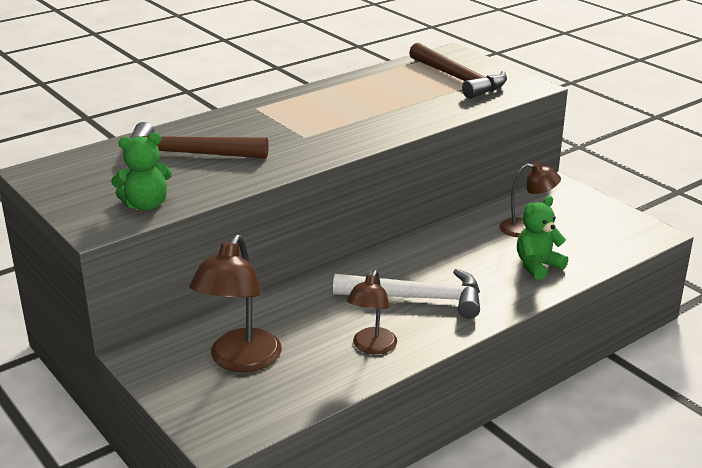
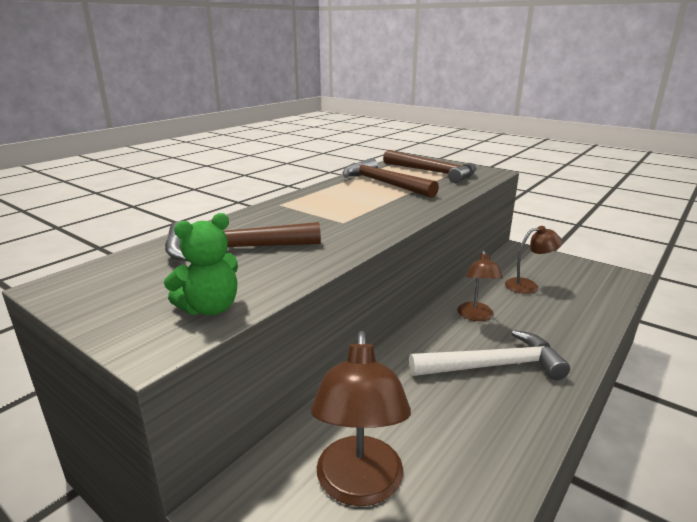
camera: 15 degrees left, 5 degrees down
brown lamp [346,270,397,354] -> brown lamp moved to [457,250,503,321]
green teddy bear [517,196,568,280] -> none
none -> brown hammer [342,158,439,198]

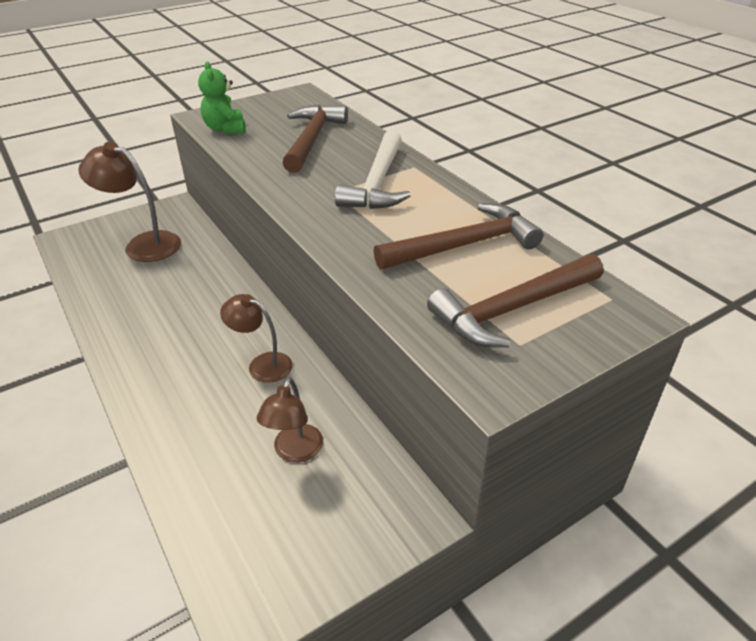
camera: 110 degrees right, 15 degrees up
white hammer [409,330,570,380] -> white hammer moved to [335,130,411,209]

